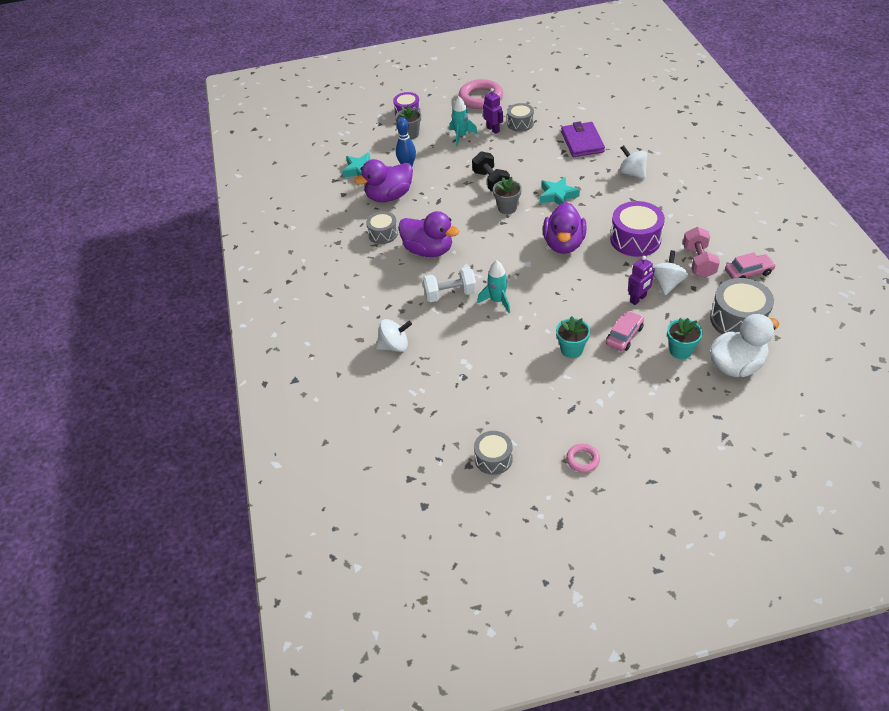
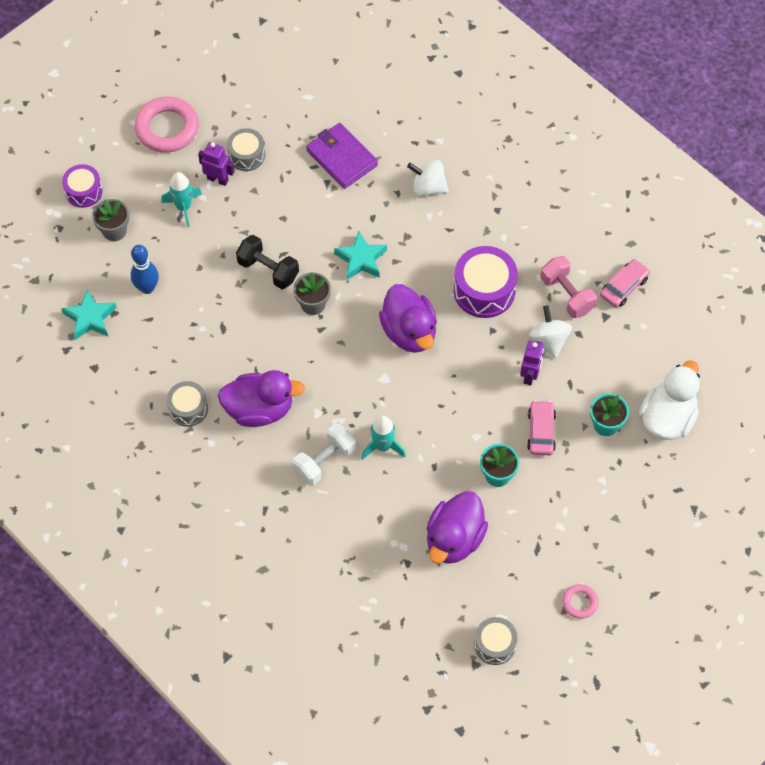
camera: 35 degrees left, 15 degrees up
purple duck [354,159,413,202] -> purple duck moved to [427,491,488,564]
white spinning top [376,319,412,352] -> none
grey drum [710,278,774,334] -> none

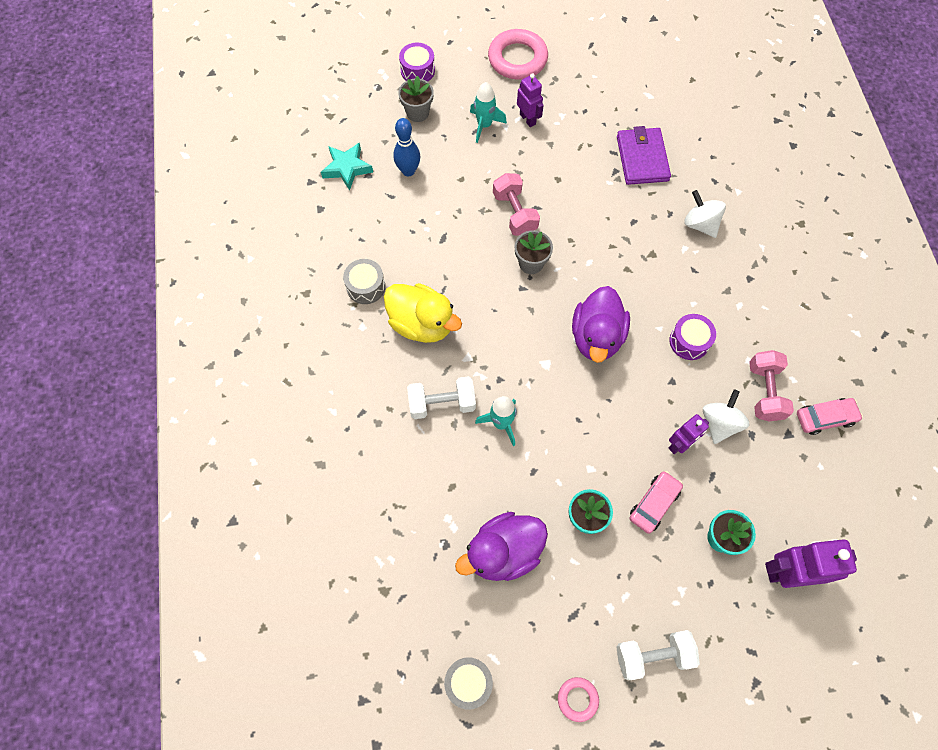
camera: 35 degrees right, 5 degrees up
purple duck [218,370,305,427] -> yellow duck [384,283,462,343]
grey drum [227,128,265,171] -> none
black dumbbell [236,235,299,289] -> pink dumbbell [493,173,540,236]
turquoise star [334,231,387,280] -> none
purple drum [454,246,518,318] -> purple drum [670,314,716,360], size x0.62
white duck [639,360,700,440] -> purple robot [765,539,857,588]
none -> white dumbbell [616,630,700,680]

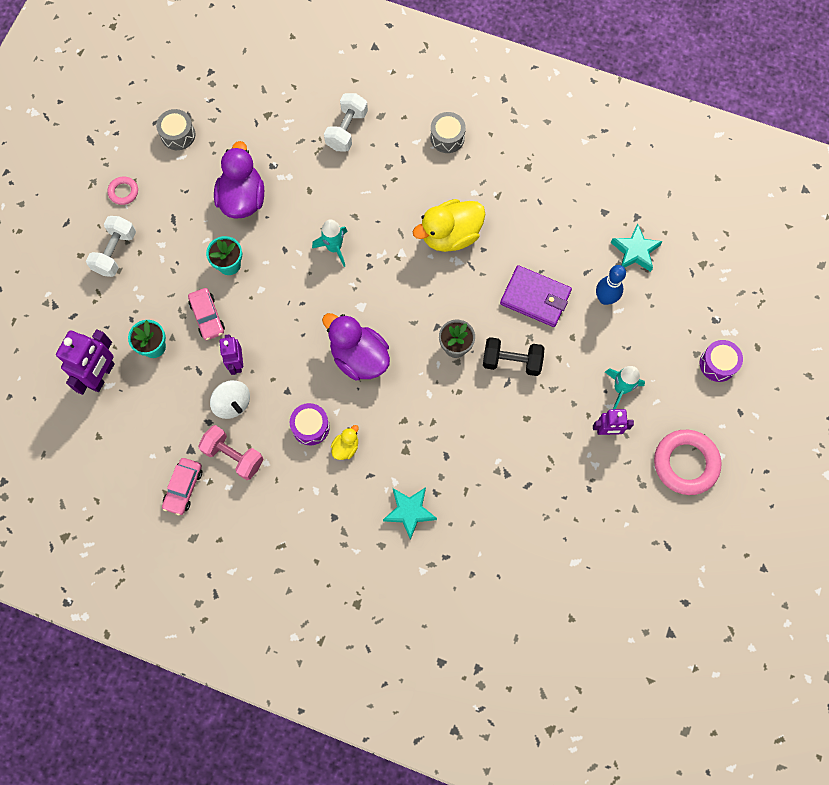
camera: 120 degrees right, 5 degrees up
grey drum [343,259,385,304] -> grey drum moved to [430,112,466,153]
grey flower pot [398,76,434,122] -> none
white dumbbell [407,376,476,419] -> white dumbbell moved to [324,93,368,152]
pink dumbbell [493,173,540,236] -> black dumbbell [483,337,544,376]
purple wallet [617,126,671,185] -> purple wallet moved to [500,265,572,327]
white spinning top [684,190,726,238] -> turquoise star [383,487,437,540]
none -> yellow duck [331,425,359,460]

